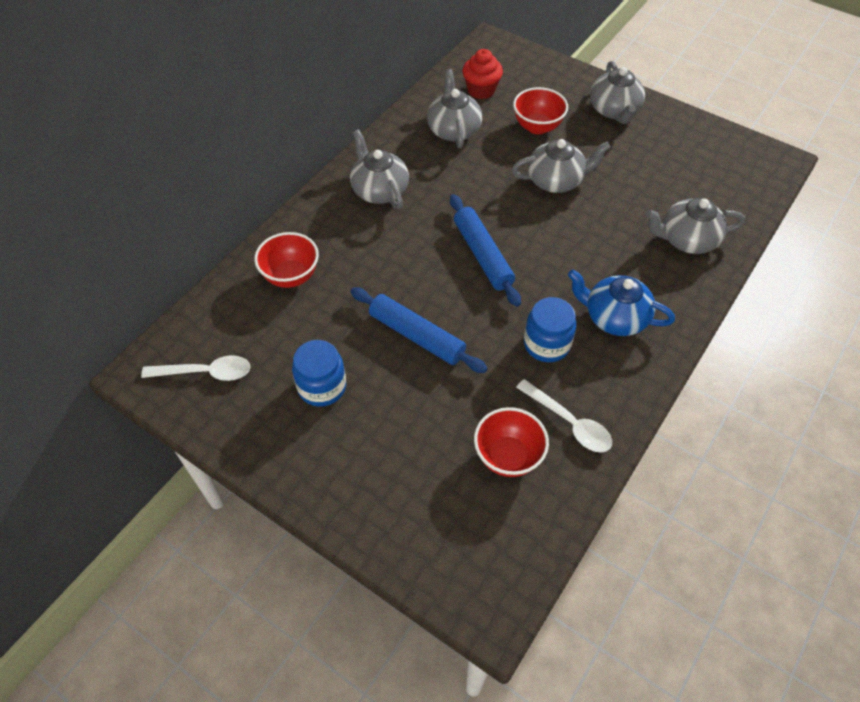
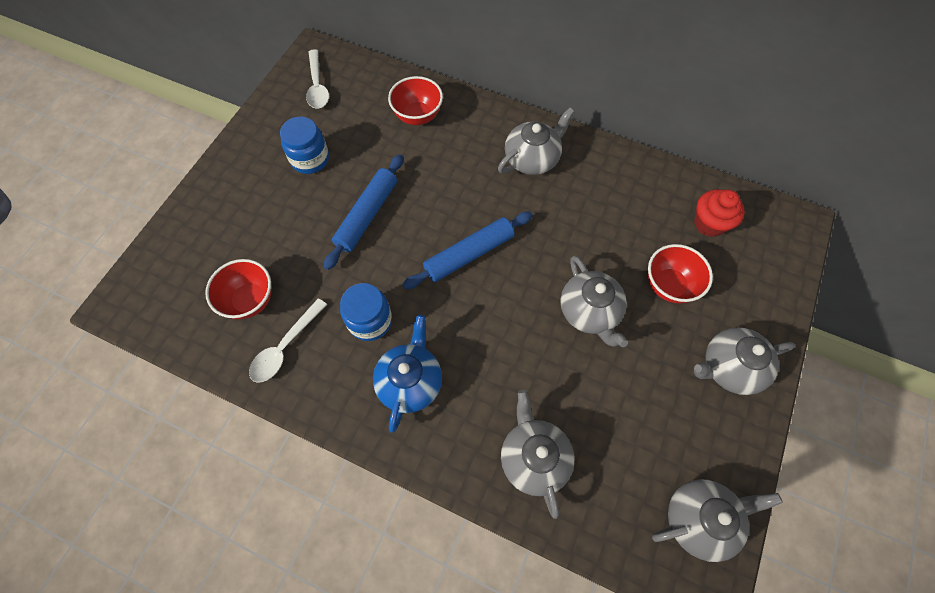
camera: 80 degrees right, 10 degrees up
grey teapot [427,69,482,148] -> grey teapot moved to [652,479,783,562]

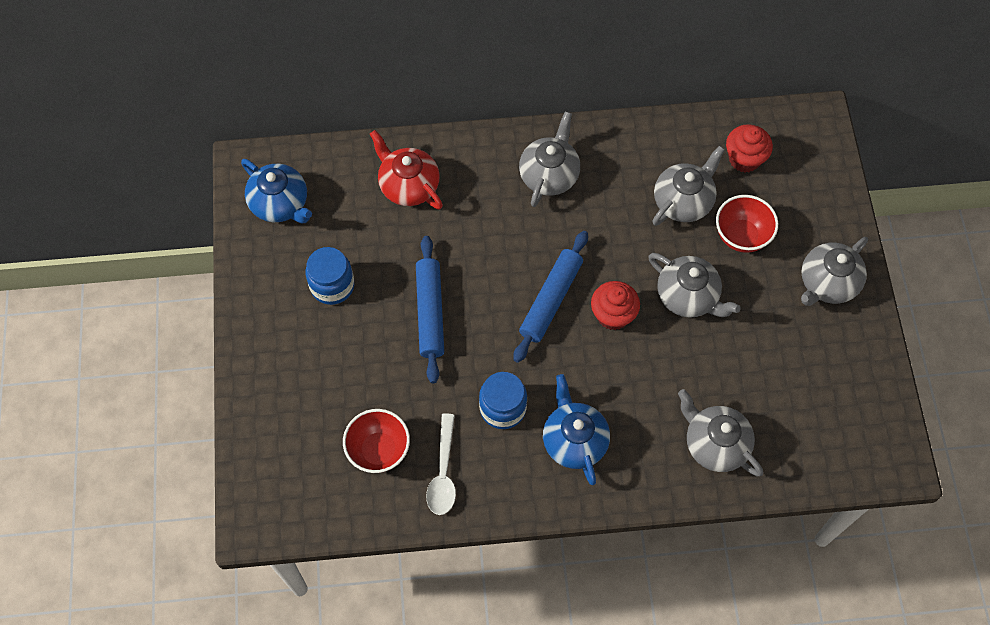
camera: 30 degrees left, 0 degrees up
white spoon [306,49,329,109] -> blue teapot [241,159,312,223]
red bowl [388,76,443,125] -> red teapot [370,130,443,210]
grey teapot [652,479,783,562] -> grey teapot moved to [652,146,725,226]
none -> red cupcake [591,281,640,330]

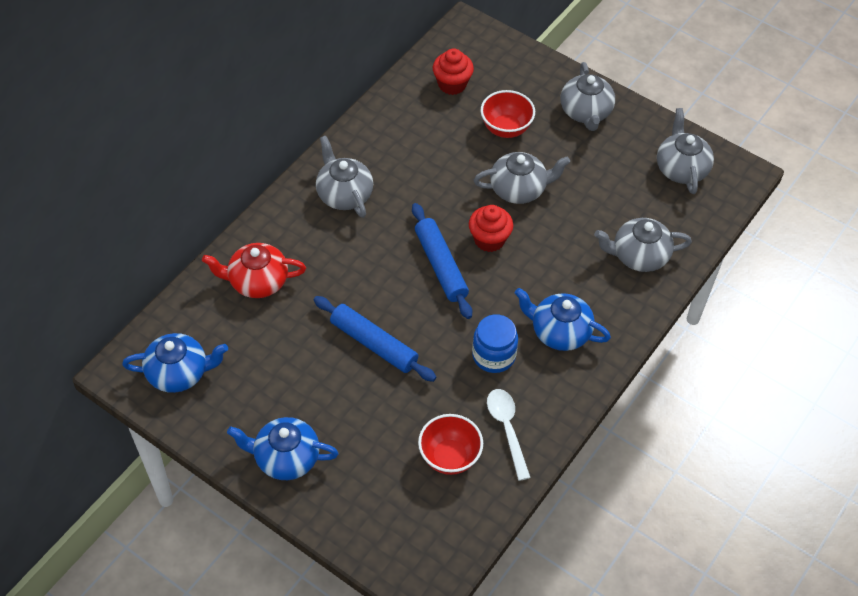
camera: 50 degrees left, 10 degrees down
blue jar [305,247,354,305] -> none
white spoon [426,413,456,515] -> white spoon turned 150 degrees counterclockwise [487,389,531,481]
grey teapot [652,146,725,226] -> grey teapot moved to [657,108,714,194]
none -> blue teapot [227,417,339,480]

